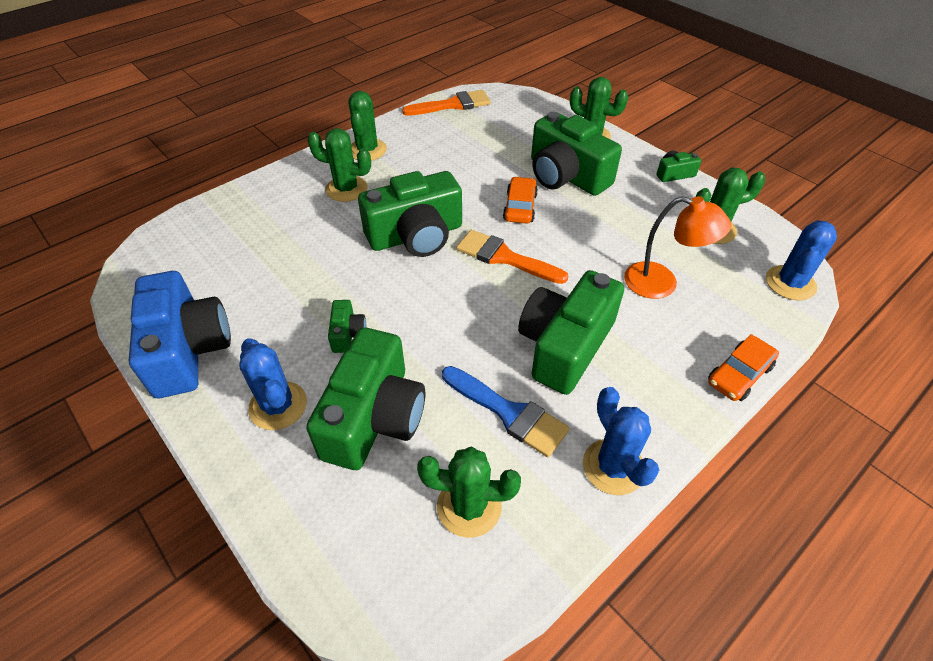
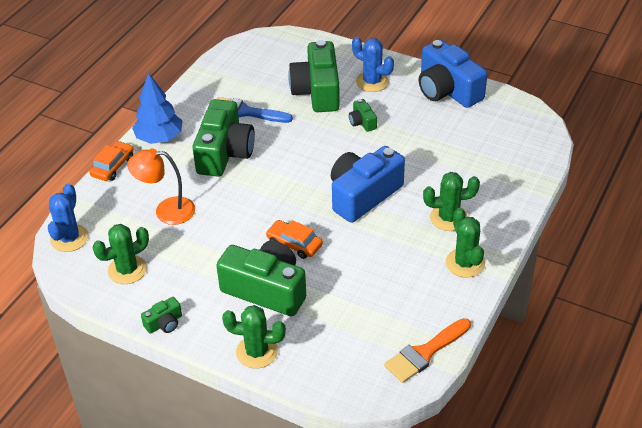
camera: 160 degrees right, 5 degrees down
green camera [358,171,462,257] -> blue camera [331,146,405,223]
green cactus [417,447,521,538] -> none
orange brush [456,230,568,284] -> none
orange car [503,177,538,223] -> orange car turned 135 degrees clockwise [266,220,323,259]
blue cactus [583,387,659,495] -> none
none -> blue tree [132,73,183,144]

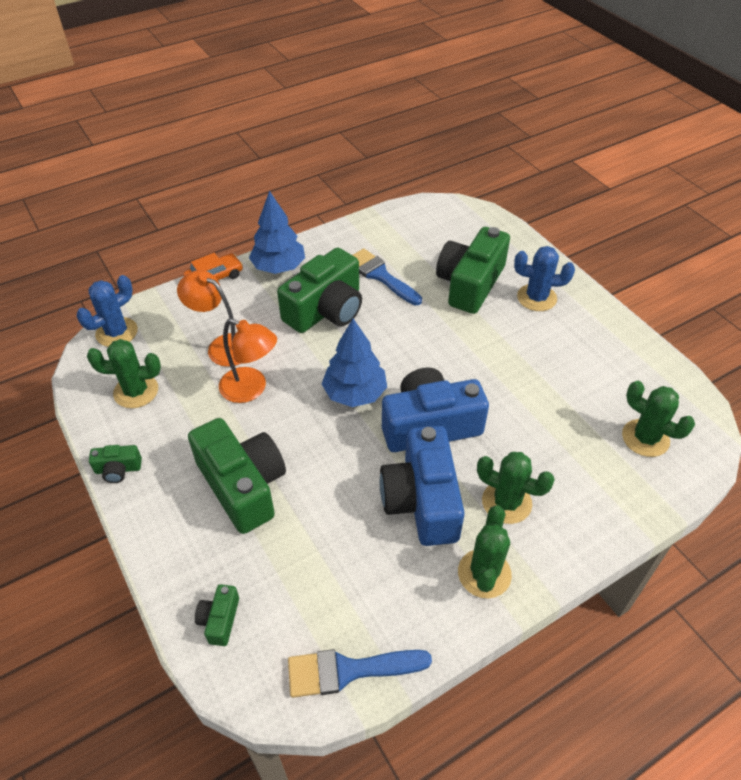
camera: 30 degrees right, 5 degrees up
green cactus [222,305,286,369] -> green cactus moved to [622,381,695,457]
orange car [266,220,323,259] -> none
green camera [349,99,377,132] -> green camera moved to [195,584,239,646]
blue cactus [352,37,394,92] -> blue cactus turned 60 degrees counterclockwise [514,246,575,311]
orange brush [384,318,471,383] -> blue brush [288,649,432,698]
blue camera [419,39,488,108] -> blue camera moved to [380,426,465,546]
none -> orange lamp [219,318,277,403]
none -> blue tree [322,319,387,407]

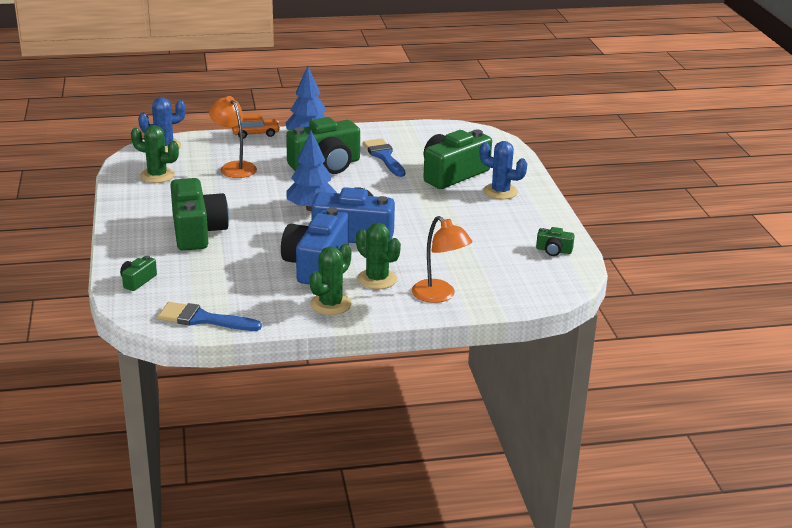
camera: 20 degrees right, 20 degrees down
green camera [89,445,142,483] -> green camera moved to [536,227,575,256]
orange lamp [219,318,277,403] -> orange lamp moved to [412,216,472,303]
green cactus [622,381,695,457] -> none

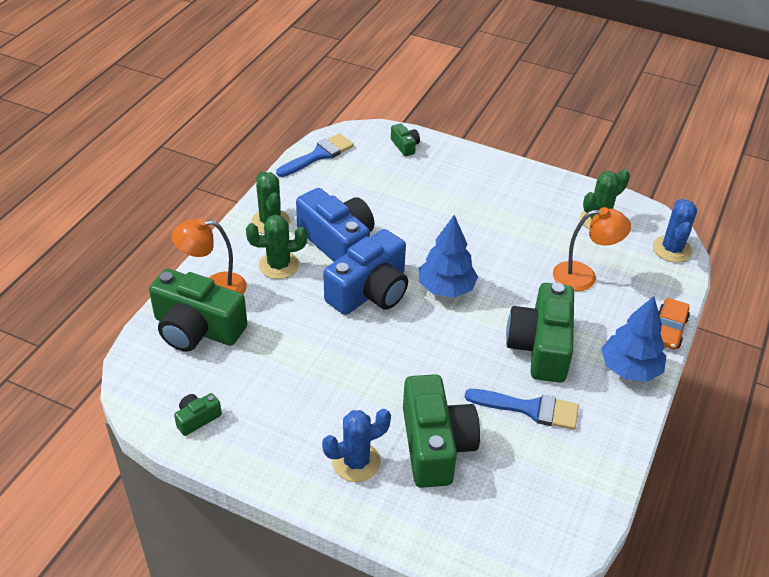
camera: 125 degrees right, 15 degrees up
green camera [170,178,229,251] -> green camera moved to [149,269,247,352]

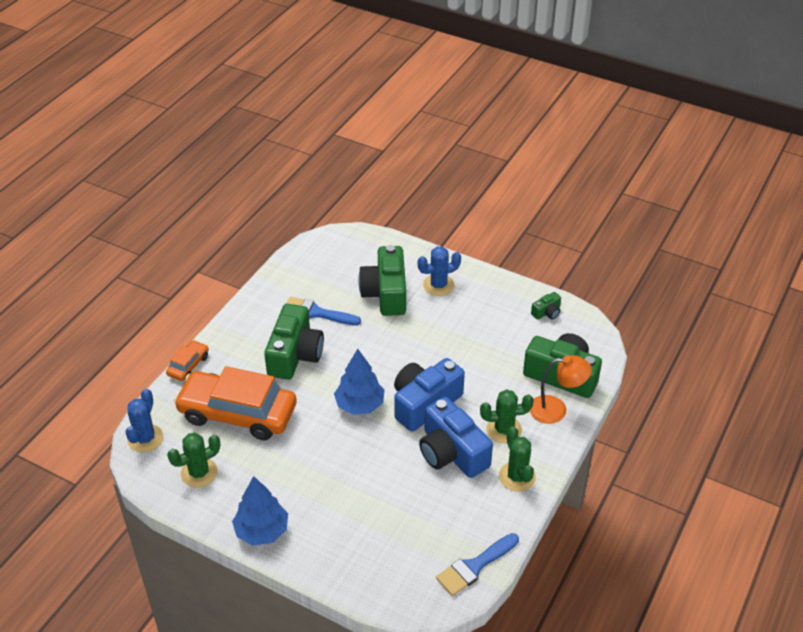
camera: 175 degrees left, 0 degrees up
green camera [391,123,420,157] -> none
orange lamp [553,207,631,291] -> orange car [174,366,296,440]
blue tree [601,296,666,382] -> blue tree moved to [232,476,288,546]

